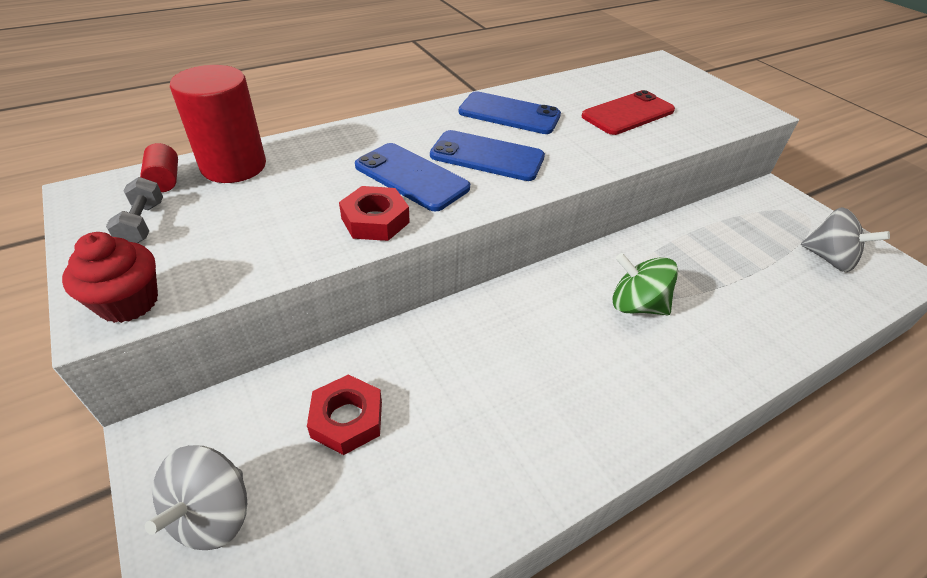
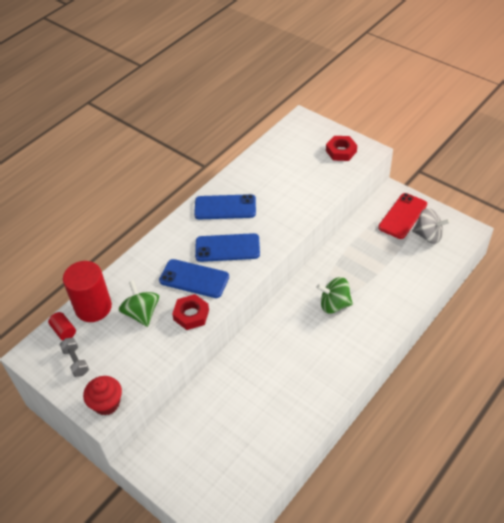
camera: 15 degrees left, 5 degrees up
grey spinning top [145,445,247,550] -> none
red nut [307,374,382,455] -> red nut moved to [326,136,357,161]
red phone [582,90,675,135] -> red phone moved to [378,193,427,239]
none -> green spinning top [119,280,159,327]

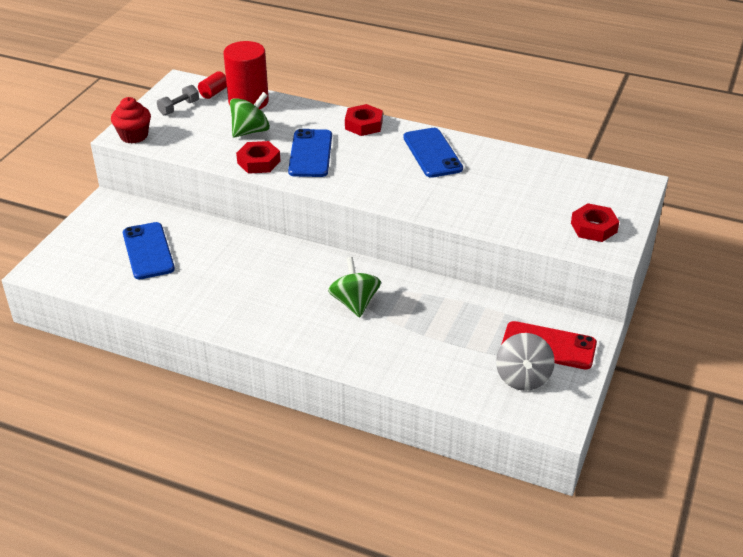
camera: 70 degrees right, 10 degrees down
blue phone [195,233,260,262] -> blue phone moved to [123,222,175,279]
none -> red nut [345,104,383,136]

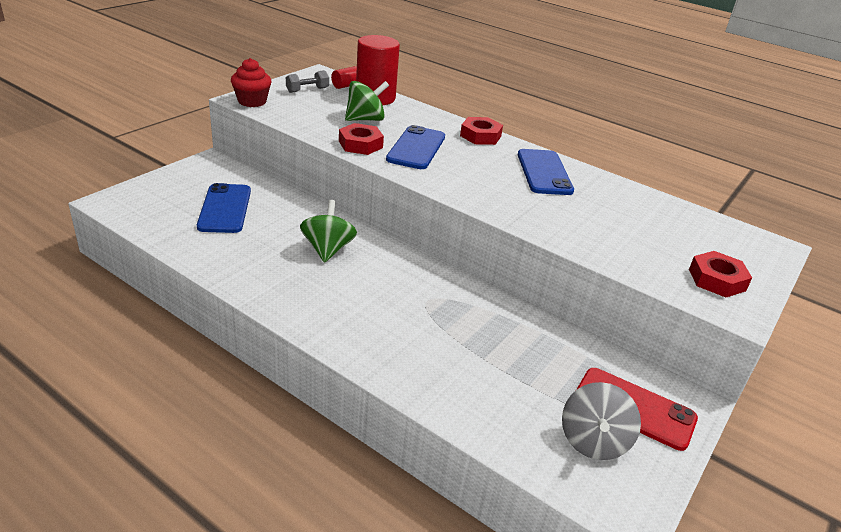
camera: 10 degrees right, 5 degrees down
green spinning top [328,257,381,317] -> green spinning top moved to [300,200,357,263]

